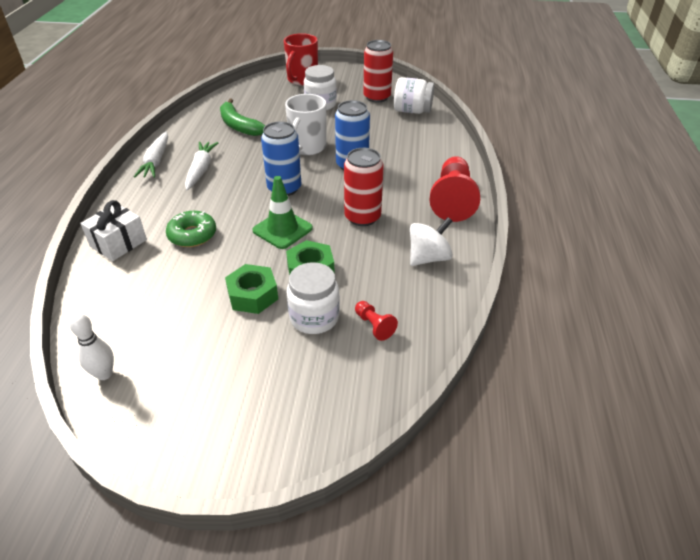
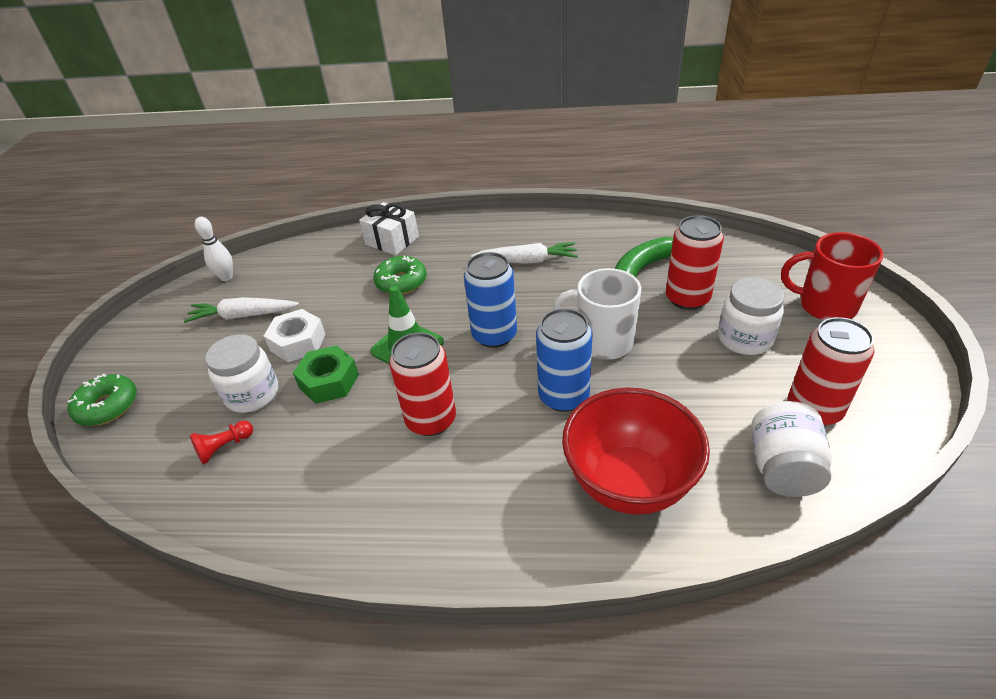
camera: 90 degrees right, 0 degrees up
white carrot [134,132,168,178] -> white carrot moved to [184,297,299,323]
green nut [225,264,278,314] -> white nut [264,309,326,362]
white spinning top [410,217,453,266] -> none
red pawn [430,156,480,222] -> none
none -> green donut [67,374,137,426]
none -> red bowl [562,388,710,515]
none -> red can [666,215,724,310]

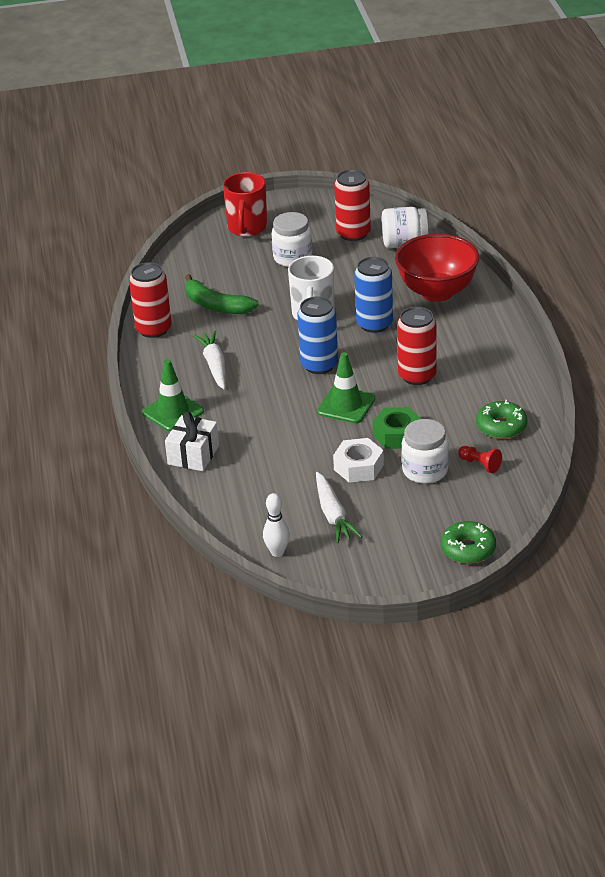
camera: 105 degrees left, 5 degrees down
green donut [373,256,427,294] -> green donut moved to [476,400,527,439]
red can [666,215,724,310] -> red can moved to [129,262,172,338]
none -> green traffic cone [142,359,204,432]

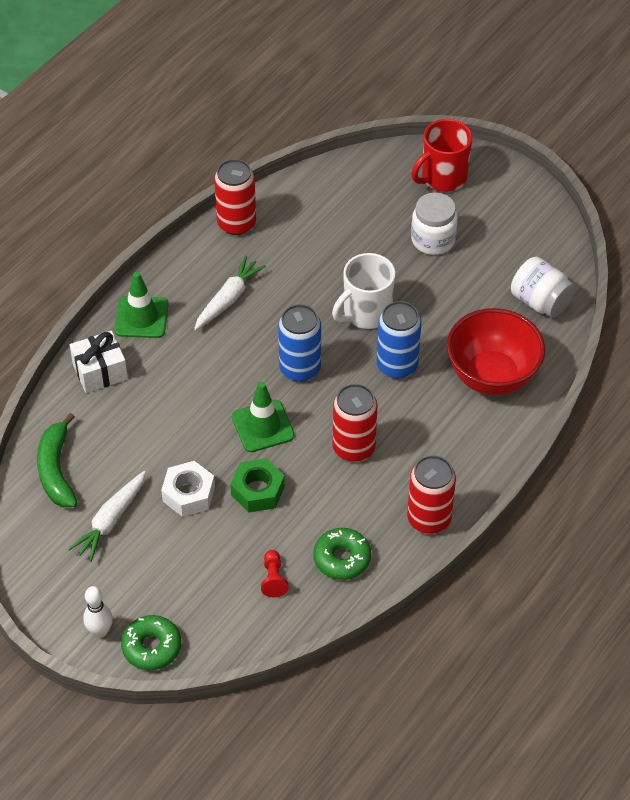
camera: 45 degrees right, 15 degrees up
green banana [185,274,259,314] -> green banana moved to [37,413,78,507]
white bowling pin [263,493,290,557] -> white bowling pin moved to [83,586,113,638]
red can [334,169,371,241] -> red can moved to [407,455,456,534]
white jar [401,419,449,484] -> none

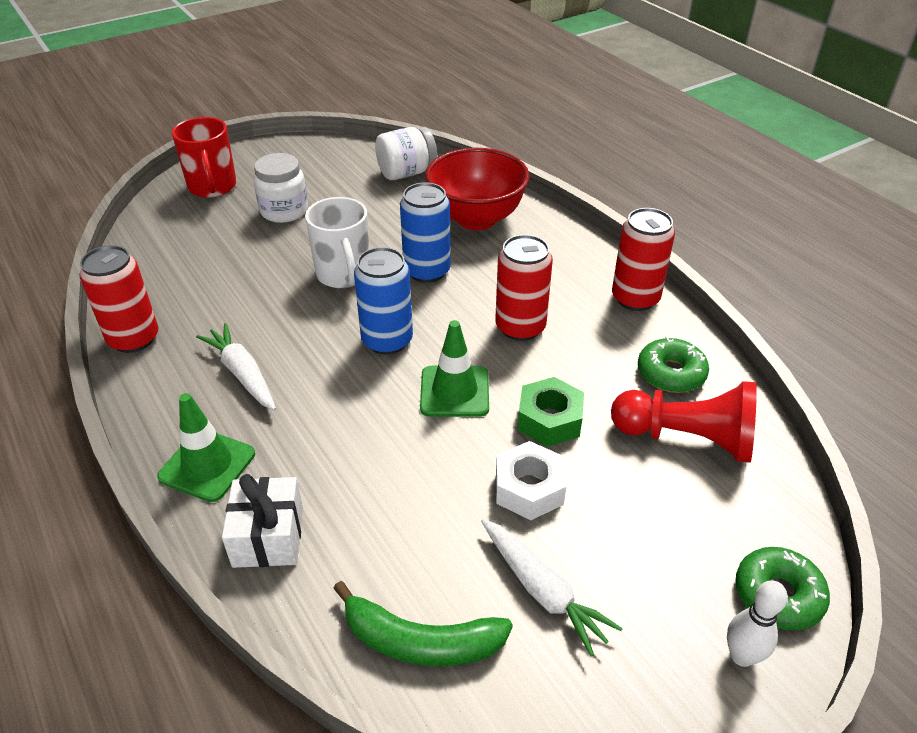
camera: 70 degrees left, 10 degrees down
red pawn [261,550,289,597] -> red pawn [611,381,757,463], size x2.18

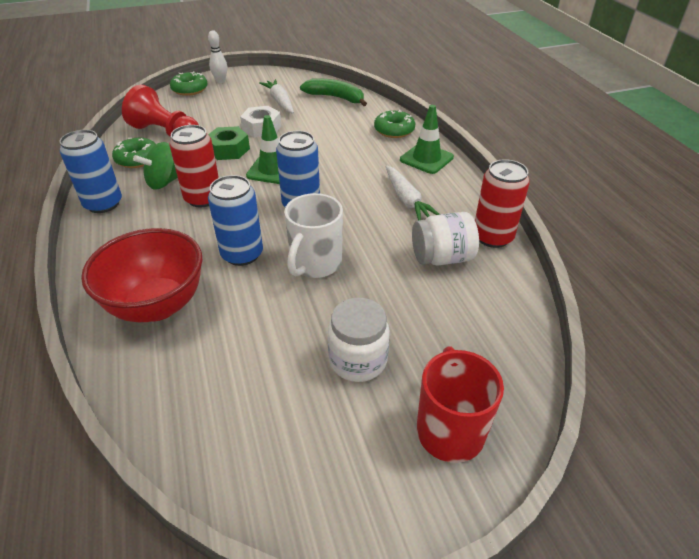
camera: 165 degrees left, 0 degrees up
white gift [222,474,303,568] -> green donut [374,110,415,138]
white mug [305,197,370,288] -> white mug turned 150 degrees counterclockwise [284,193,343,278]
white jar [375,127,438,180] -> white jar moved to [412,212,479,265]
red can [612,208,675,311] -> blue can [59,130,122,213]
none -> green spinning top [133,142,178,190]

